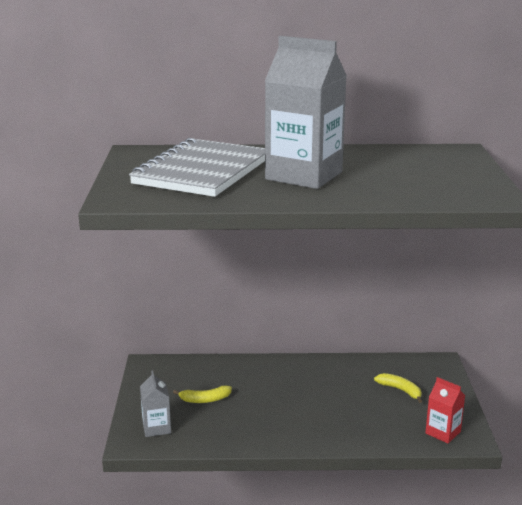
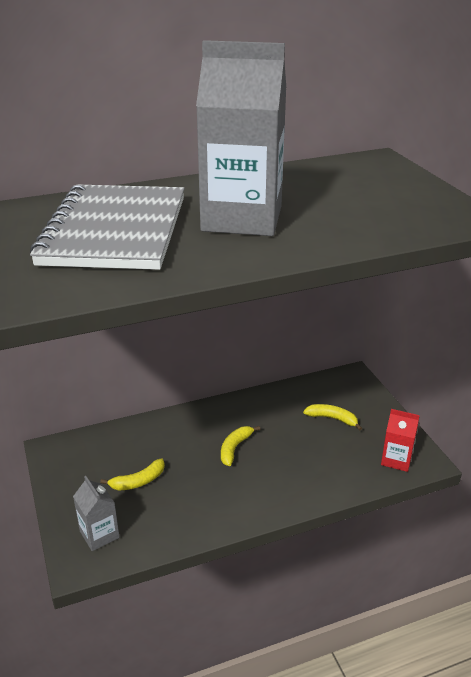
camera: 20 degrees left, 10 degrees up
none -> yellow banana [221,426,260,466]

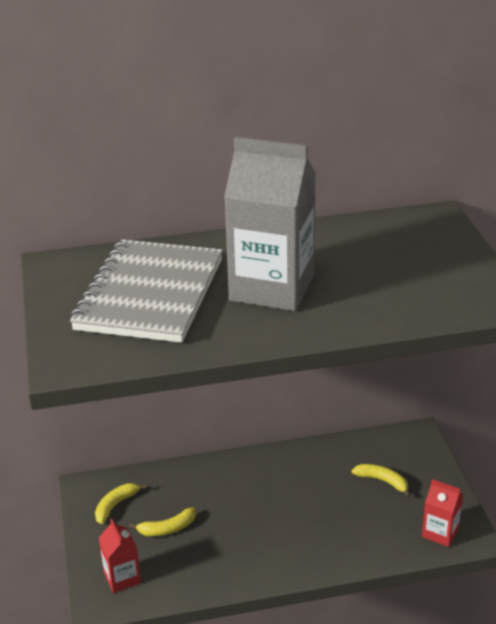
camera: 10 degrees right, 0 degrees up
grey carton [73,476,120,551] -> red carton [99,519,141,593]
yellow banana [221,426,260,466] -> yellow banana moved to [95,483,147,524]

